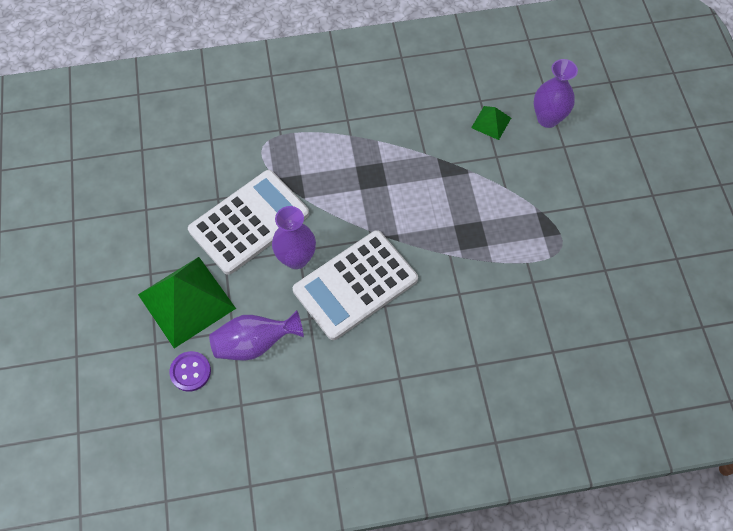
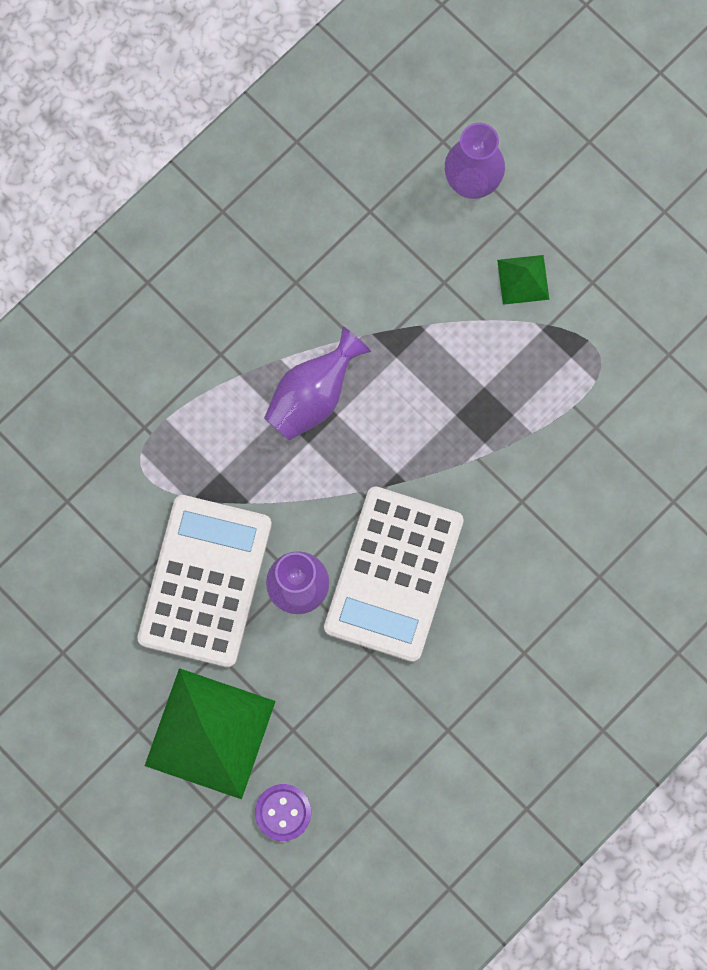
camera: 35 degrees left, 15 degrees up
purple vase [209,310,304,361] -> purple vase moved to [264,327,371,441]
green pyramid [471,106,511,140] -> green pyramid moved to [497,255,549,305]

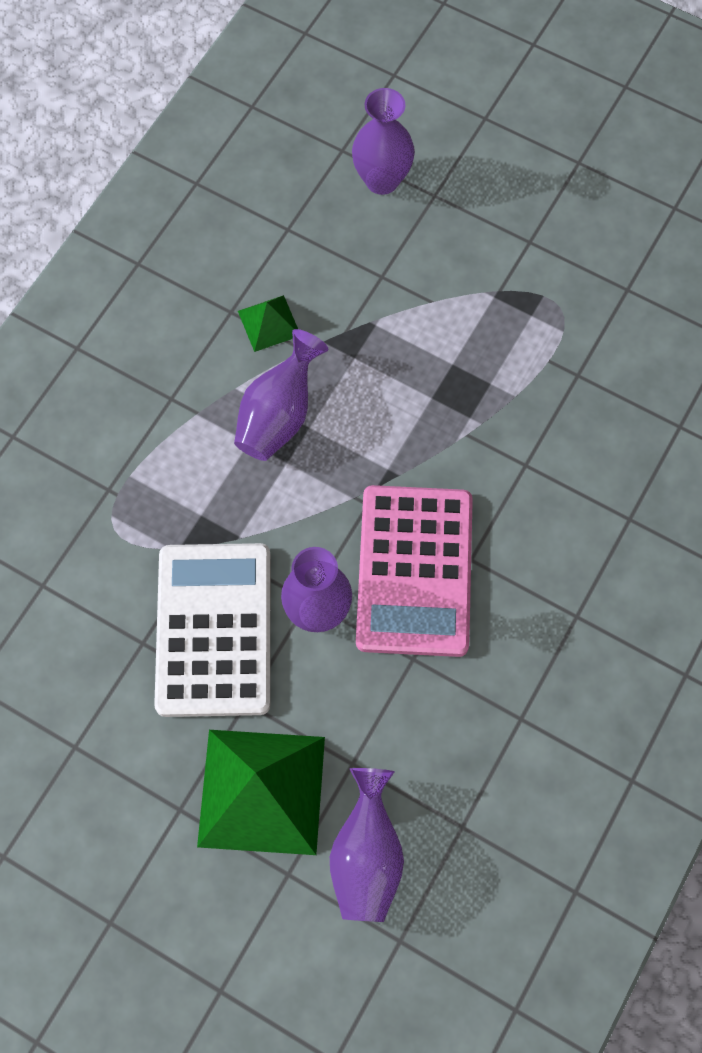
camera: 15 degrees left, 10 degrees down
purple button [255,784,311,841] -> purple vase [330,768,404,922]
white calculator [324,486,464,662] -> pink calculator [356,485,473,657]
green pyramid [497,255,549,305] -> green pyramid moved to [238,295,298,352]

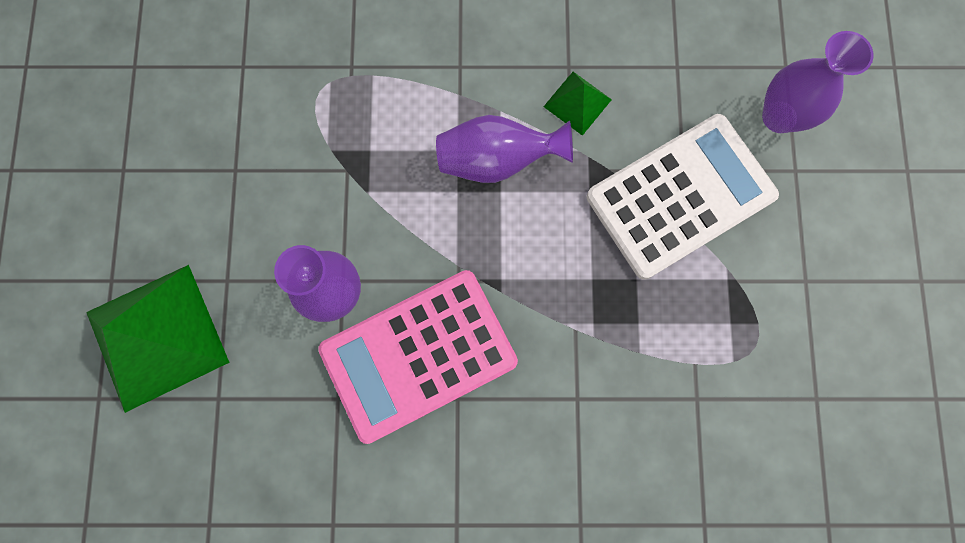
camera: 60 degrees right, 10 degrees up
white calculator [154,543,271,717] -> white calculator moved to [587,114,779,280]
purple vase [330,768,404,922] -> none

